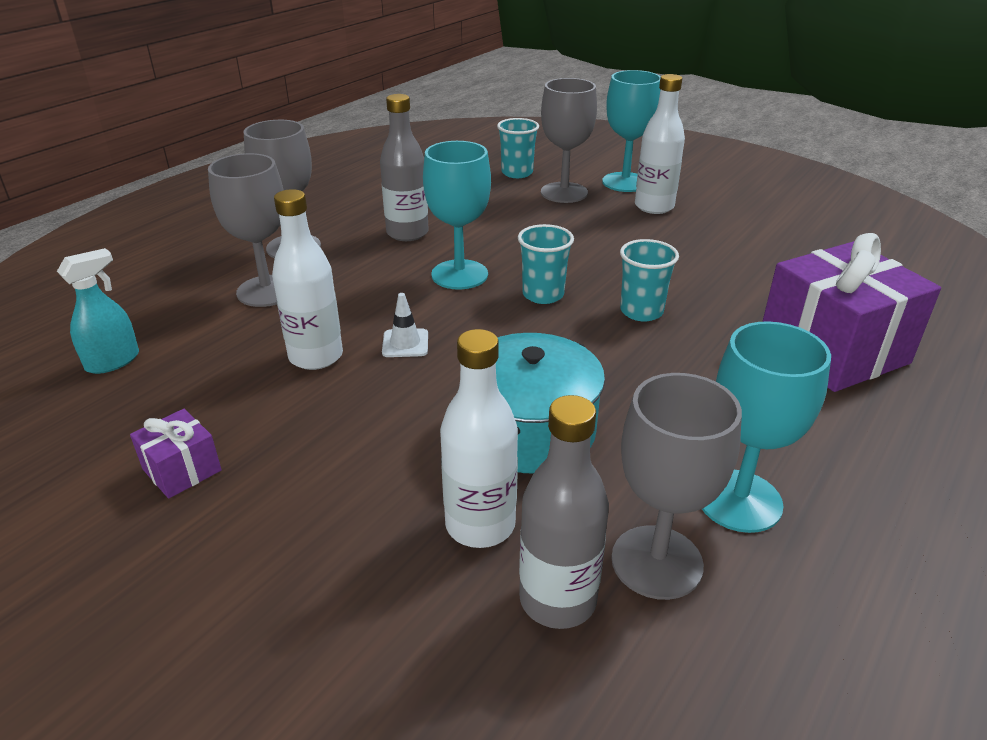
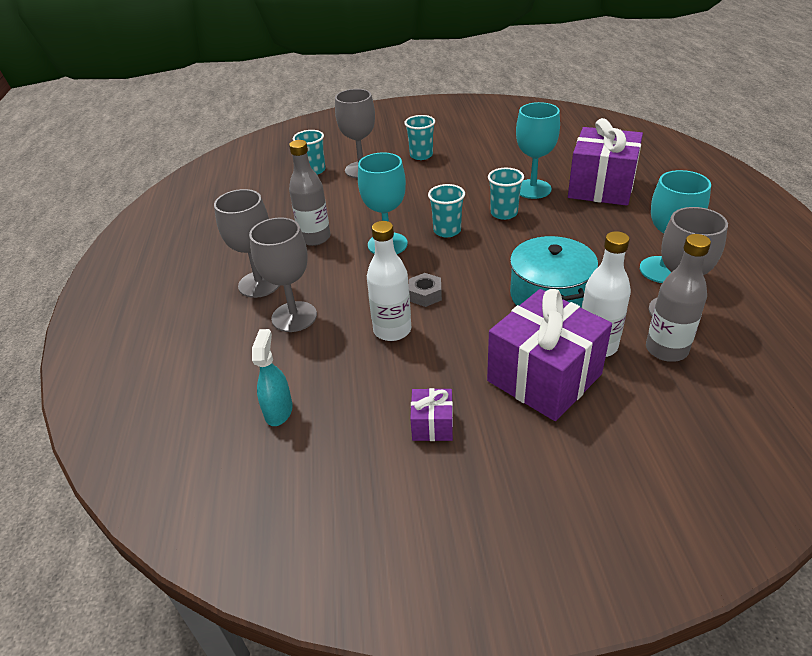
camera: 40 degrees left, 5 degrees up
white traffic cone [382,293,428,357] -> grey nut [409,273,442,307]
turquoise goblet [602,70,661,192] -> turquoise goblet moved to [516,102,560,199]
white bottle [635,74,685,214] -> turquoise cup [405,115,435,160]
none -> purple gift [487,289,612,421]

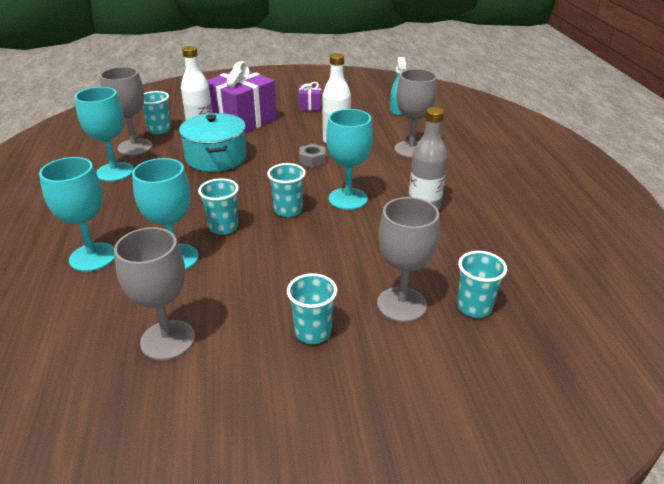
camera: 175 degrees right, 5 degrees down
grey goblet [214,189,280,298] -> grey goblet moved to [114,227,195,360]
purple gift [568,118,643,206] -> turquoise goblet [39,157,115,272]
grey bottle [646,234,711,362] -> turquoise cup [142,91,171,134]

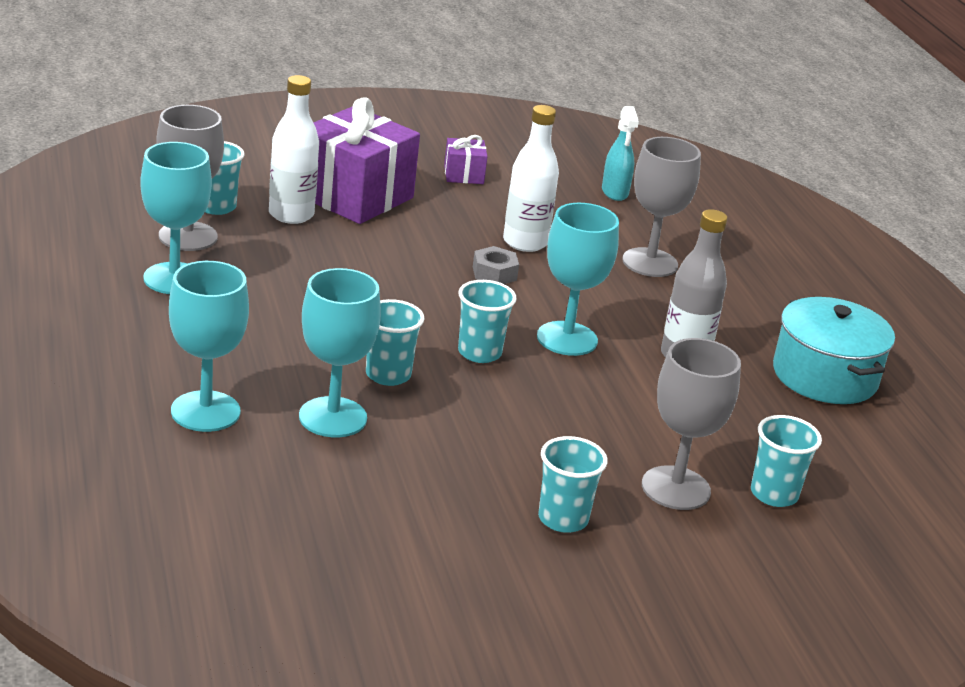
camera: 10 degrees left, 5 degrees down
grey goblet [114,227,195,360] -> none
turquoise pot [179,113,247,172] -> turquoise pot moved to [773,297,895,404]

